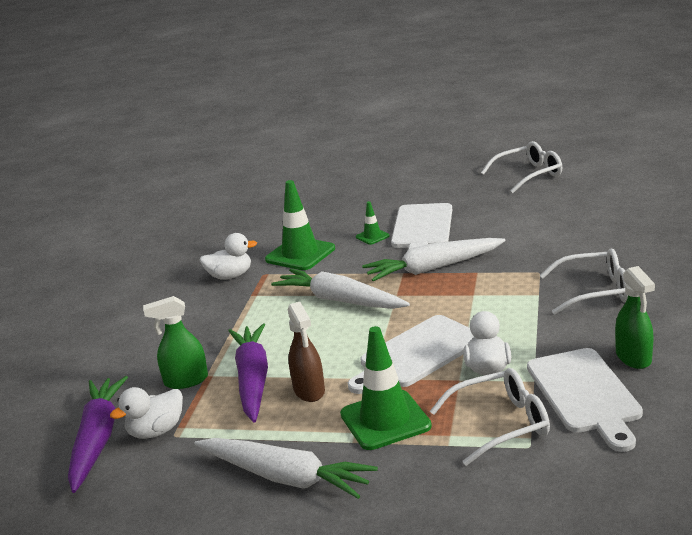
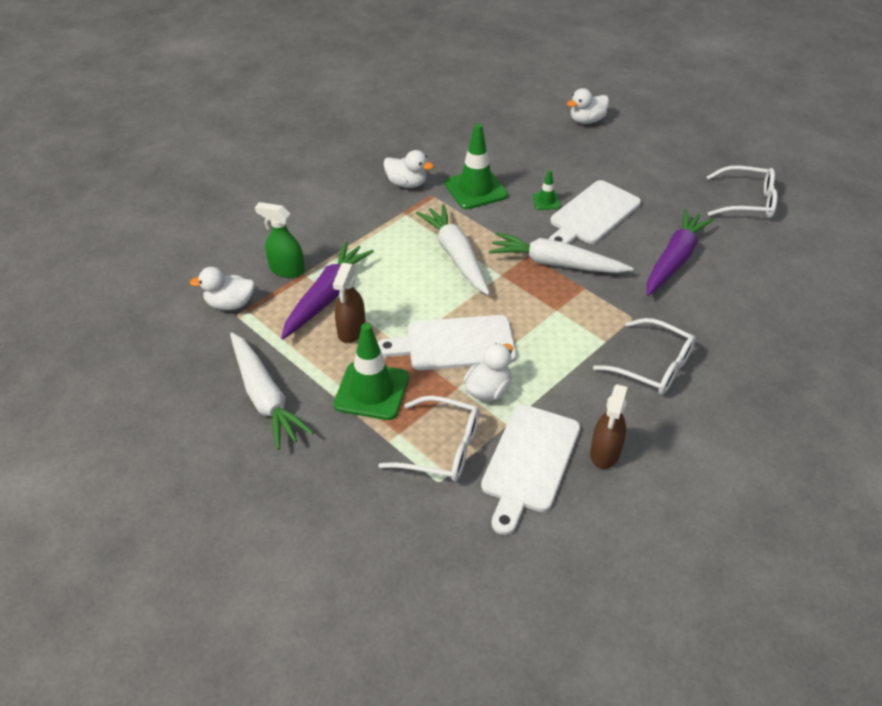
camera: 30 degrees right, 20 degrees up
purple carrot [68,376,128,493] -> purple carrot moved to [647,209,714,296]
green spray bottle [615,266,655,369] -> brown spray bottle [590,384,628,469]
none -> white duck [567,88,609,124]

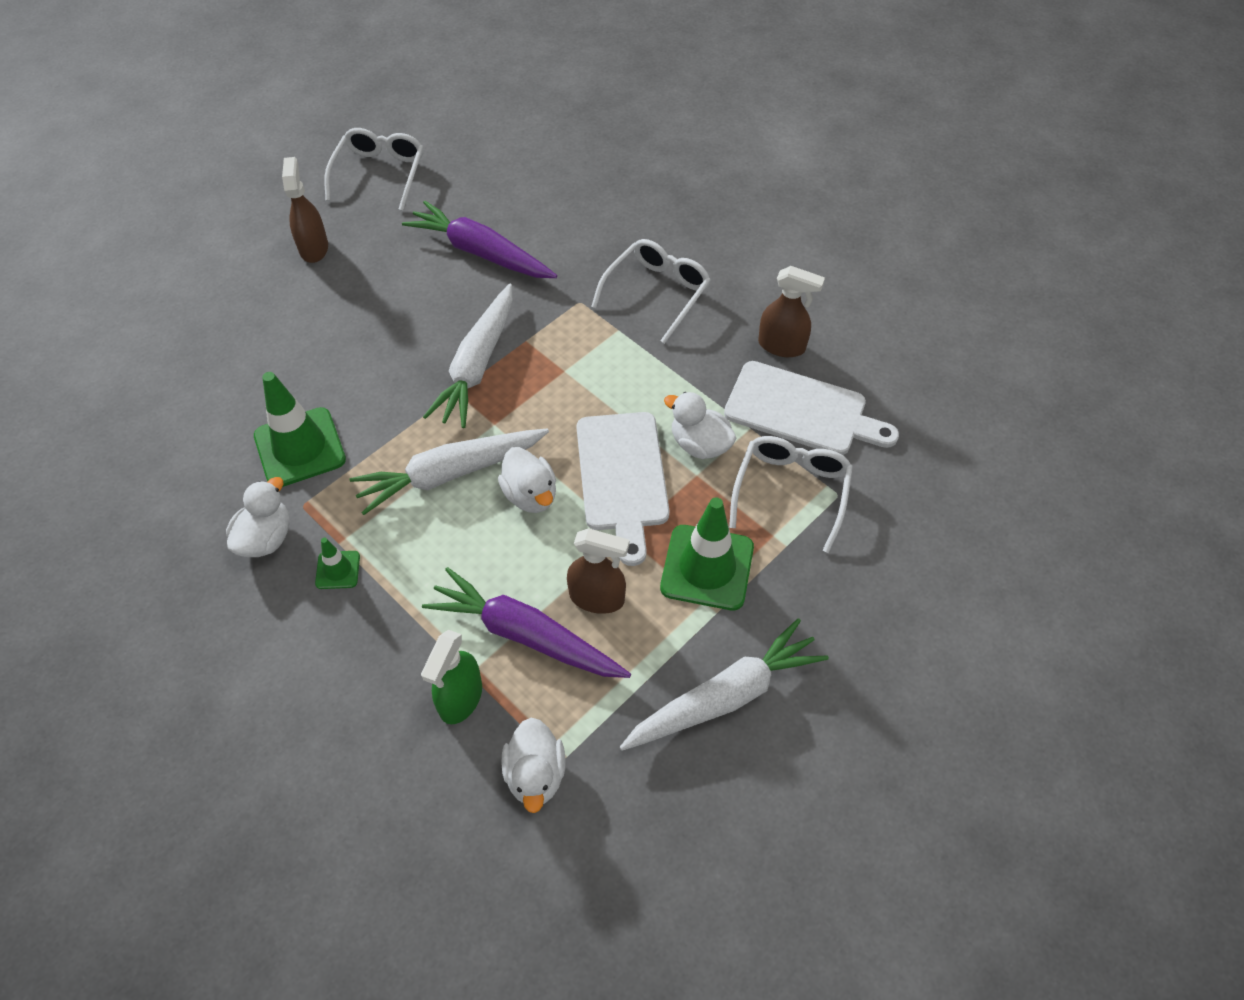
camera: 90 degrees left, 10 degrees up
green traffic cone [533,170,561,210] -> green traffic cone moved to [315,538,360,589]
white cutting board [549,180,641,244] -> none
white duck [567,88,609,124] -> white duck moved to [498,447,556,513]
none -> brown spray bottle [282,157,328,263]

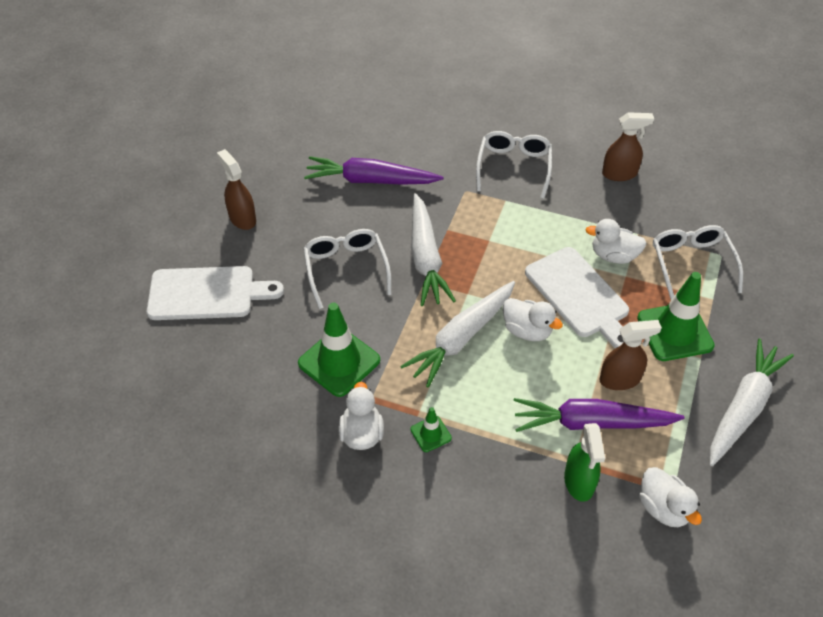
camera: 25 degrees left, 5 degrees down
white glasses [324,128,423,211] -> white glasses moved to [303,229,392,309]
white cutting board [724,361,899,455] -> white cutting board moved to [147,266,284,320]

